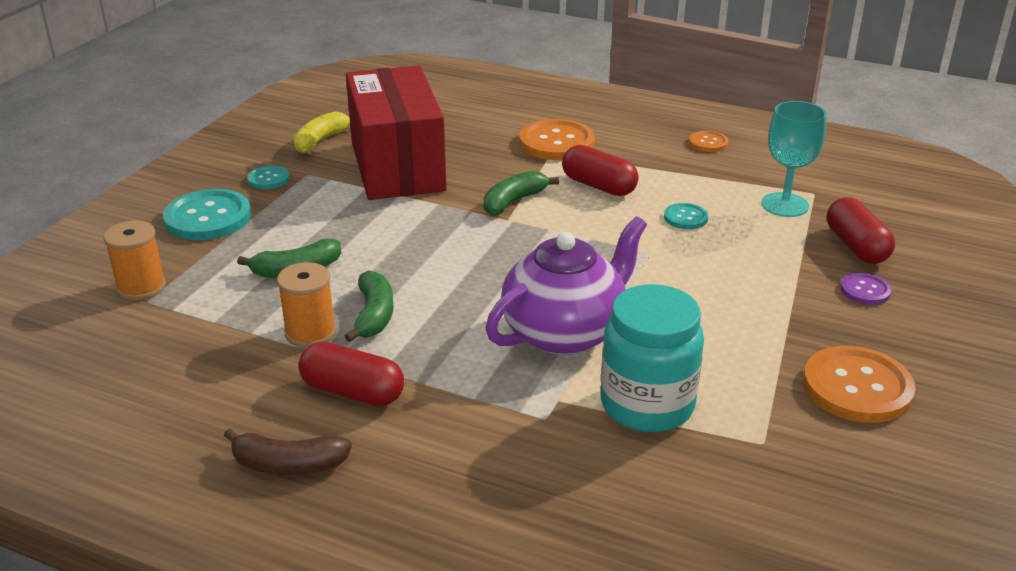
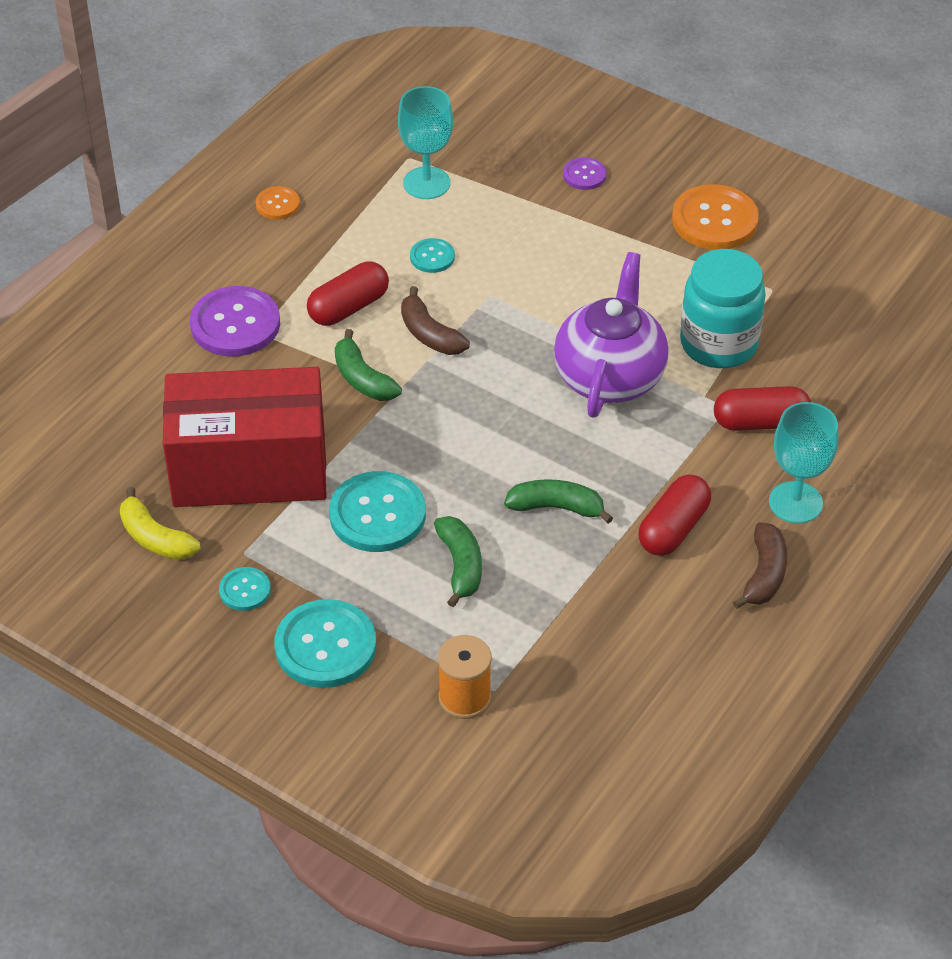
camera: 80 degrees left, 15 degrees up
orange spool [277,262,336,347] -> none
purple teapot [486,216,647,355] -> purple teapot turned 45 degrees clockwise [554,252,669,417]
orange button [519,119,595,160] -> purple button [190,286,280,357]
red capsule [827,197,895,264] -> red capsule moved to [714,386,811,431]
none -> turquoise button [329,471,426,552]
none -> brown banana [401,286,470,355]
none -> turquoise goblet [769,402,838,523]

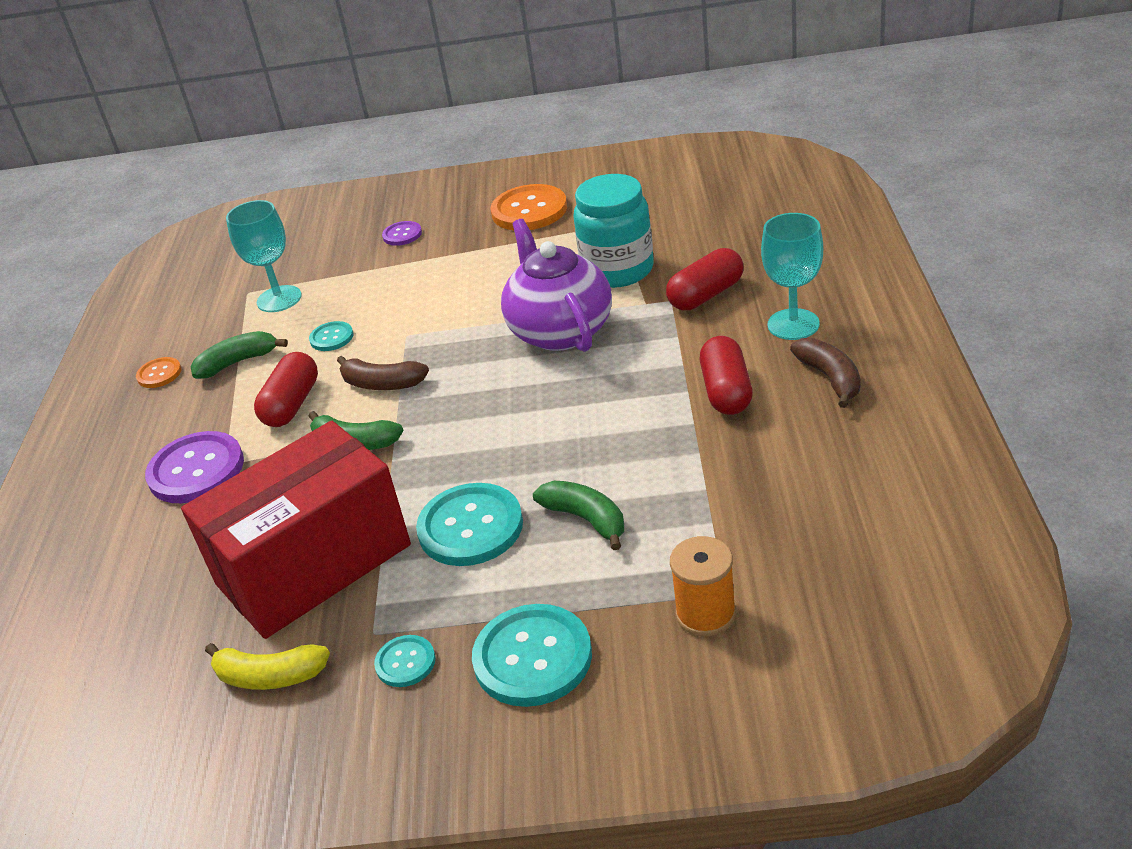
camera: 30 degrees left, 10 degrees down
green banana [504,479,613,523] -> green banana moved to [191,331,288,379]

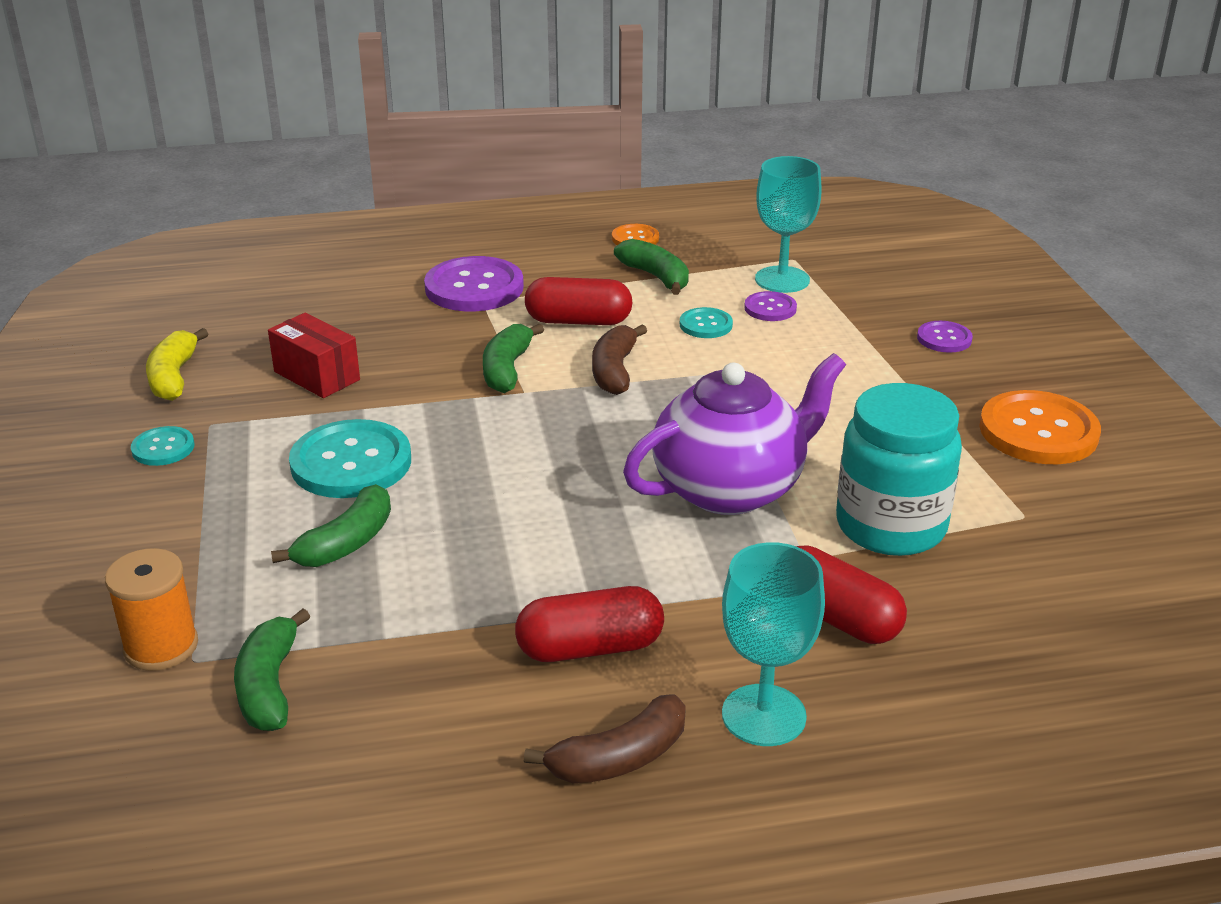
camera: 75 degrees right, 5 degrees down
red box [181,421,411,639] -> red box [268,313,360,398], size x0.45
turquoise button [472,604,592,707] -> none
none -> green banana [234,609,310,731]
none -> purple button [744,291,797,321]

